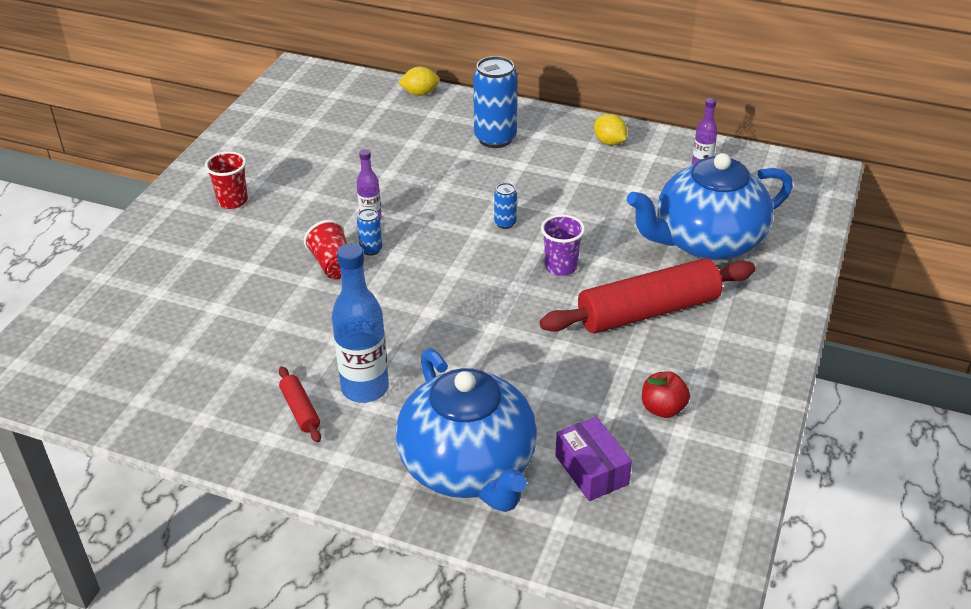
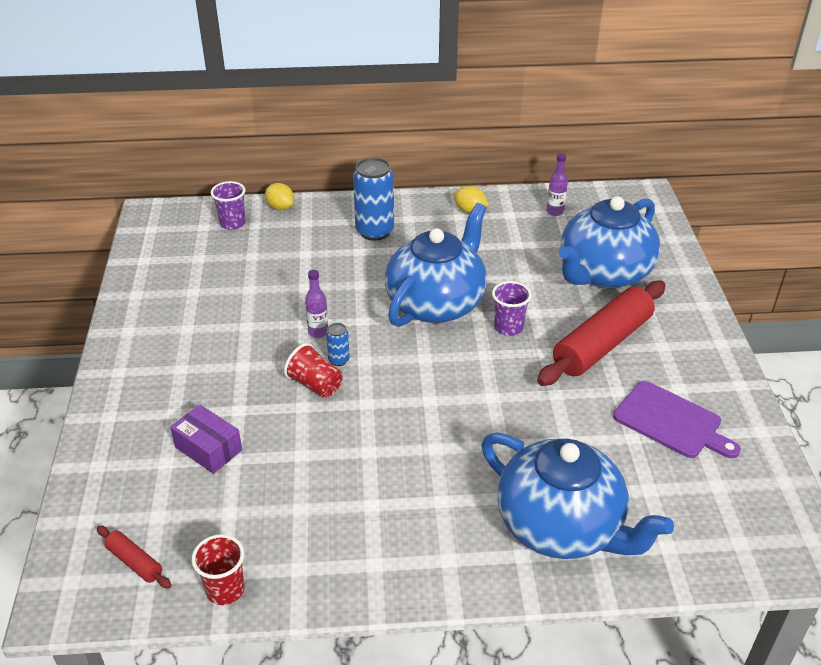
camera: 25 degrees left, 0 degrees up
red cup [205,151,248,209] -> red cup moved to [192,534,245,605]
red rolling pin [279,366,321,443] -> red rolling pin moved to [97,526,171,589]
blue bottle [332,243,389,403] -> none
yellow lemon [399,67,440,96] -> yellow lemon turned 75 degrees clockwise [265,183,294,210]
blue can [494,183,517,229] -> blue teapot [385,203,487,327]
purple box [555,417,632,501] -> purple box moved to [170,405,242,474]
red apple [642,371,690,418] -> purple cutting board [613,381,741,458]
none -> purple cup [211,181,246,230]

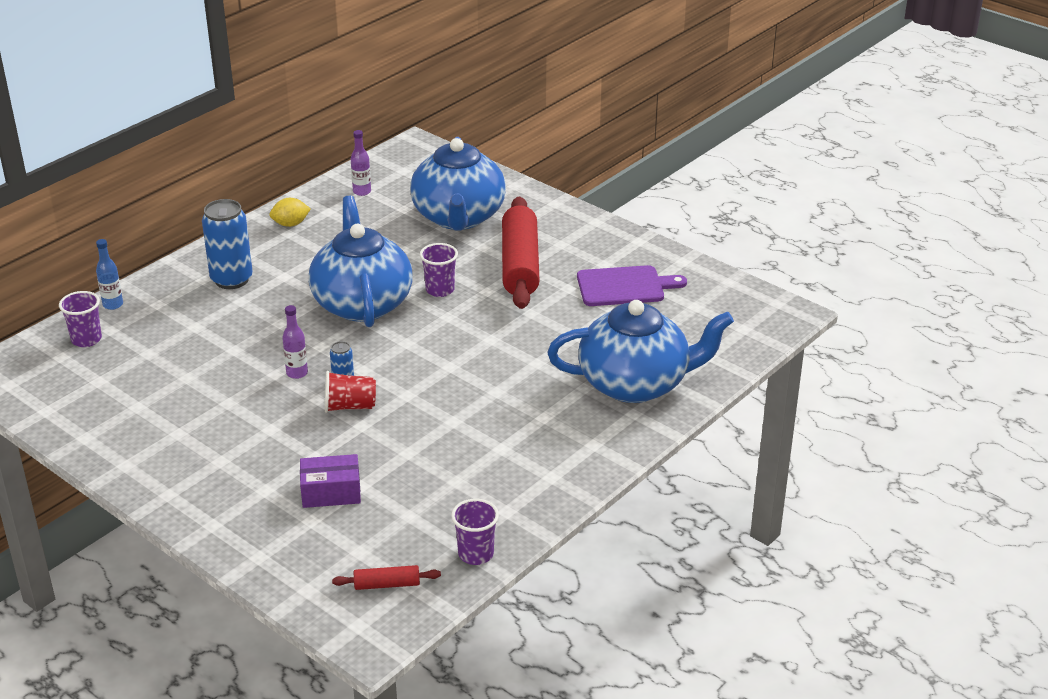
camera: 45 degrees left, 5 degrees down
red cup [192,534,245,605] -> purple cup [451,499,499,565]
yellow lemon [265,183,294,210] -> blue bottle [96,239,123,310]

